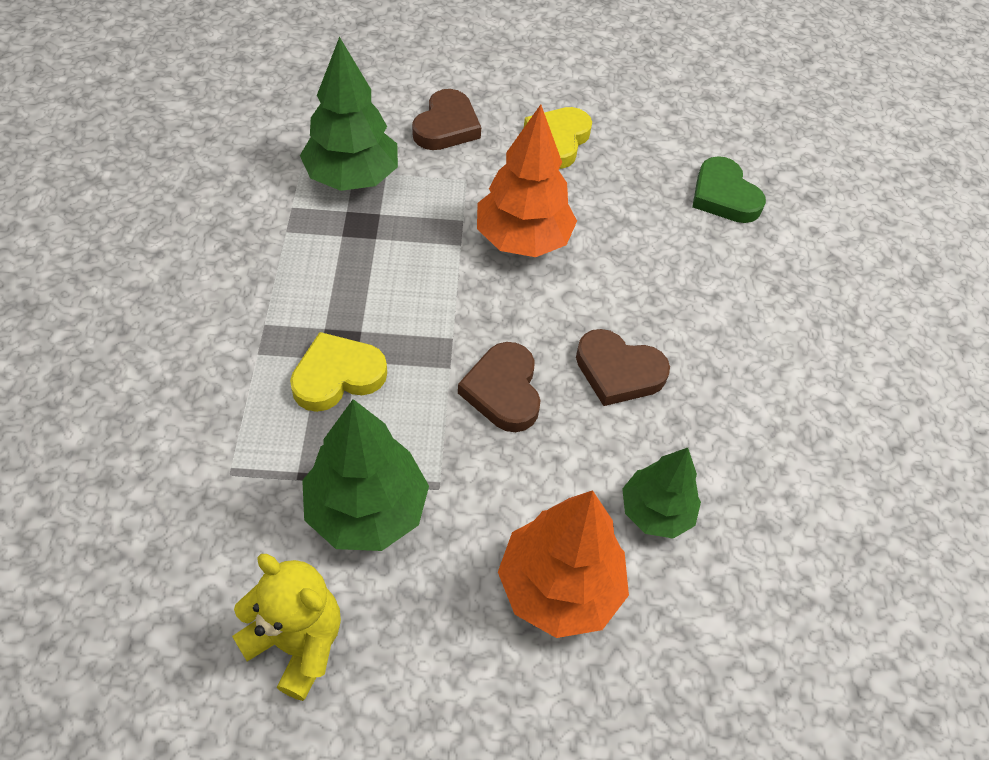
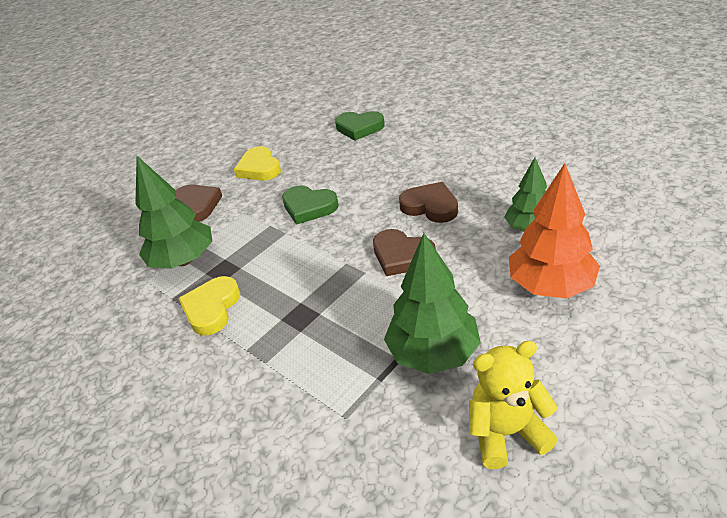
camera: 40 degrees left, 15 degrees down
yellow heart [290,332,387,412] -> yellow heart moved to [178,276,240,336]
orange tree [477,105,577,257] -> green heart [282,186,339,225]
brown heart [576,329,670,406] -> brown heart turned 120 degrees counterclockwise [399,182,458,223]

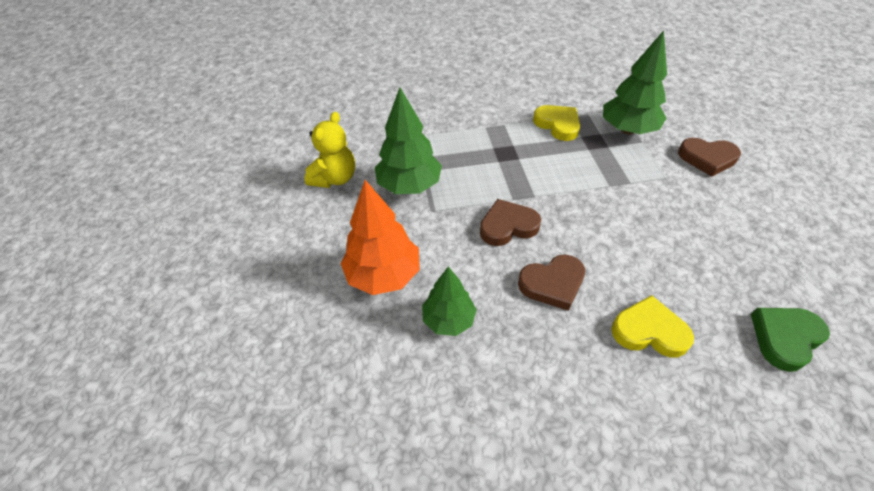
camera: 125 degrees right, 10 degrees up
yellow heart [234,146,281,181] -> yellow heart moved to [611,295,694,358]
green heart [282,186,339,225] -> none

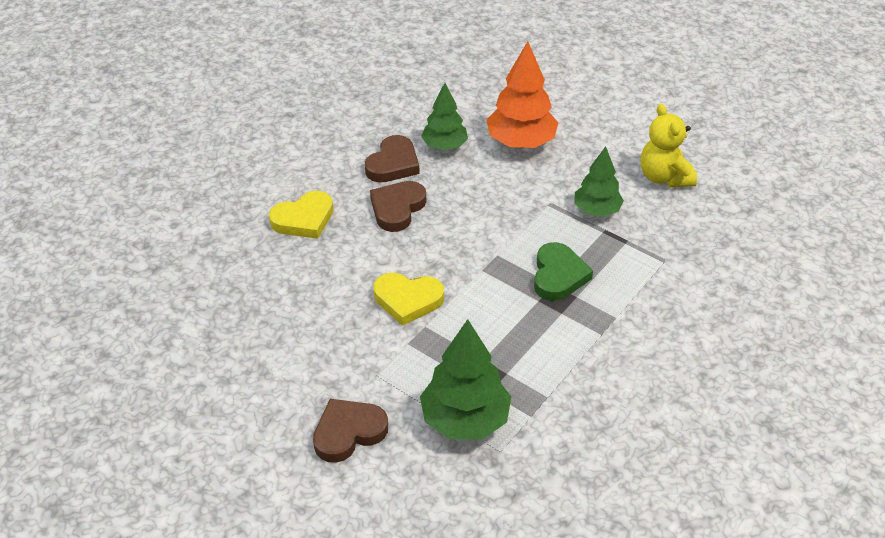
camera: 135 degrees right, 5 degrees down
green tree [375,88,442,194] -> green tree [575,146,624,217], size x0.65
brown heart [480,199,541,246] -> brown heart moved to [365,135,419,182]
yellow heart [533,105,580,141] -> yellow heart moved to [374,273,444,326]
green heart [751,308,830,372] -> green heart moved to [534,242,593,301]

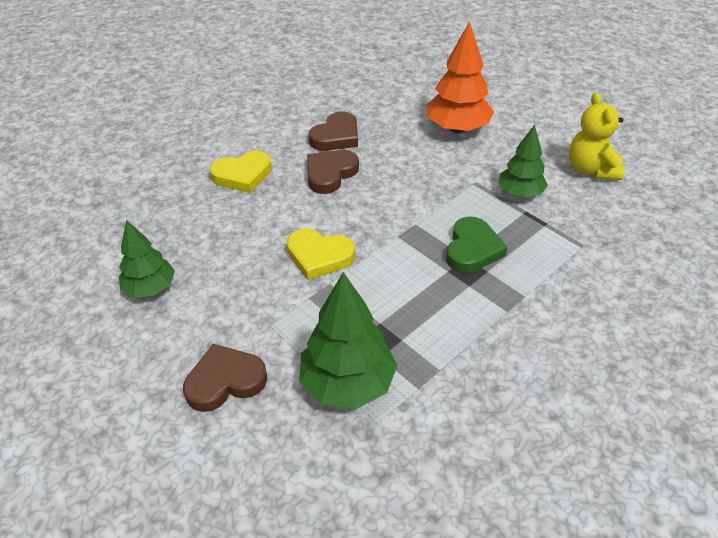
camera: 10 degrees right, 0 degrees up
green tree [421,83,468,150] -> green tree moved to [119,220,175,298]

